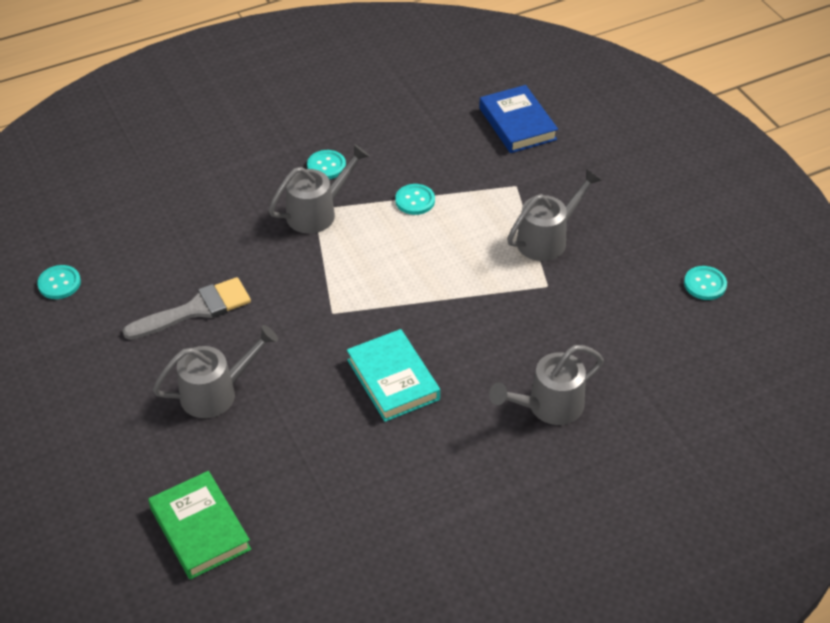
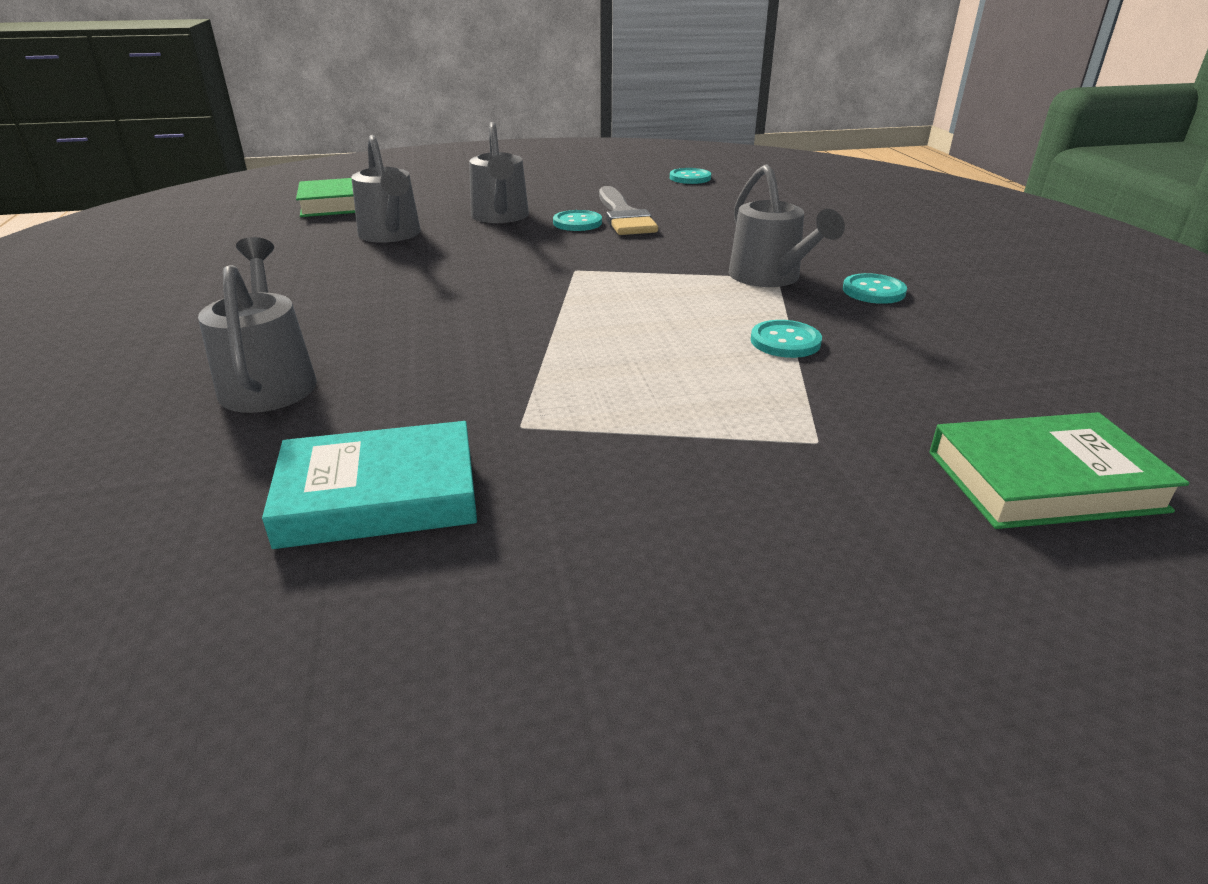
camera: 105 degrees right, 15 degrees down
turquoise book [347,329,440,422] -> turquoise book moved to [262,421,477,549]
blue book [479,85,558,153] -> green book [929,412,1189,529]
grey watering can [507,169,602,261] -> grey watering can moved to [351,135,421,243]
turquoise button [684,266,727,300] -> turquoise button moved to [553,210,602,231]

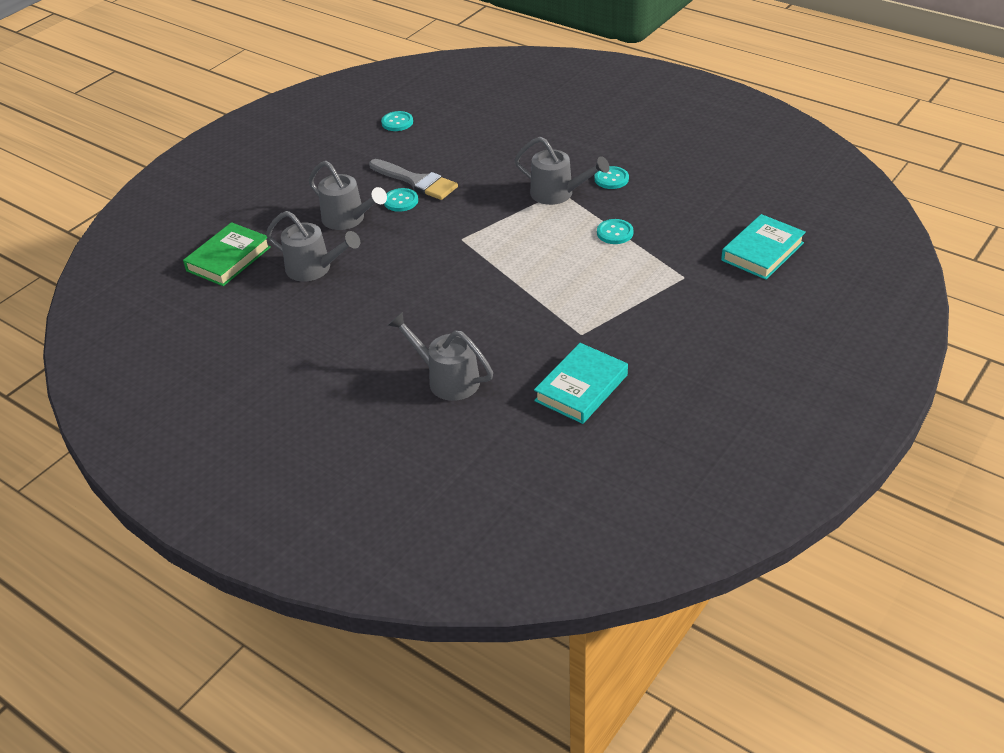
camera: 40 degrees left, 10 degrees up
green book [929,412,1189,529] -> turquoise book [721,214,806,280]

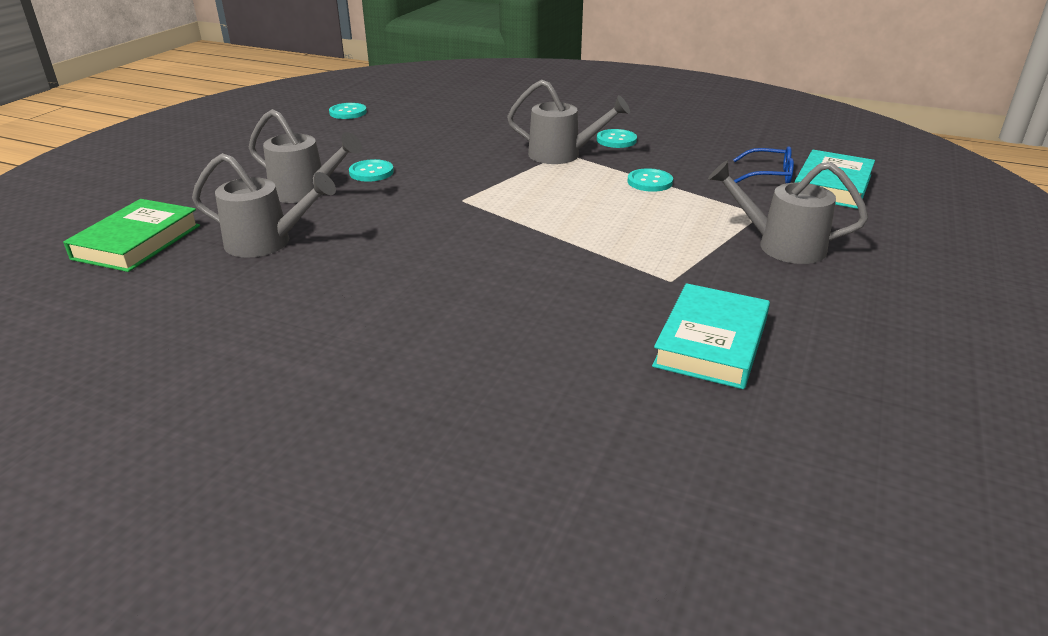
camera: 15 degrees left, 10 degrees down
grey brush [369,159,458,200] -> none
grey watering can [388,312,493,401] -> grey watering can moved to [708,161,868,264]
none -> blue glasses [733,146,794,183]

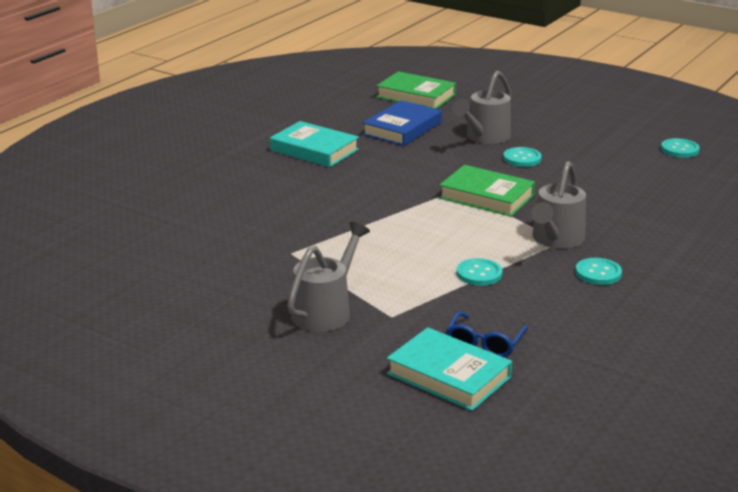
camera: 100 degrees right, 5 degrees down
grey watering can [192,153,336,258] -> blue book [362,100,442,146]
turquoise book [652,283,770,389] -> turquoise book moved to [270,121,359,167]
none -> green book [439,165,535,217]

